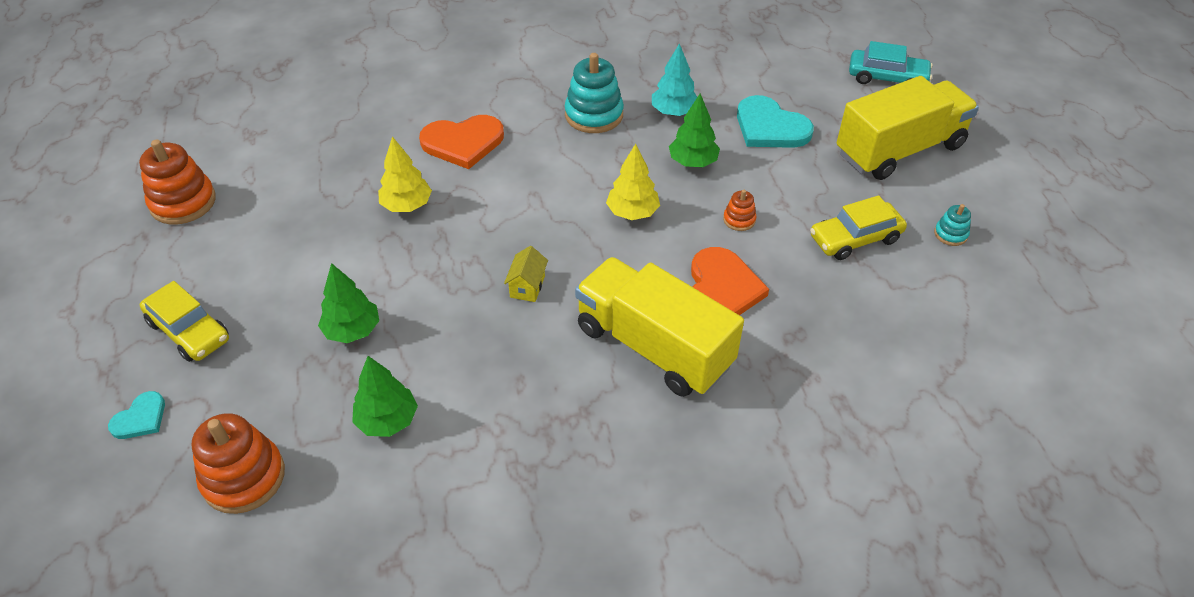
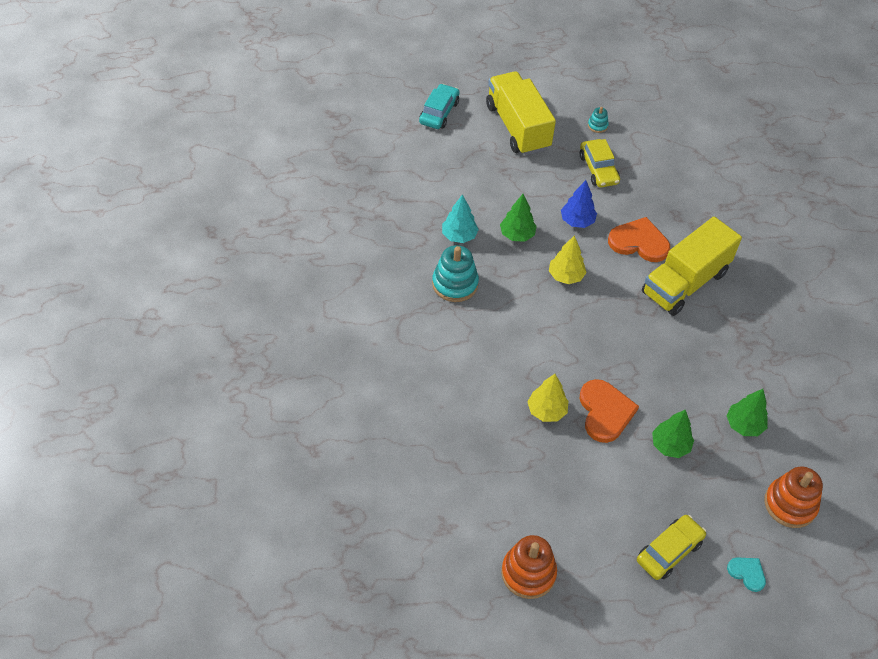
camera: 85 degrees left, 5 degrees up
orange heart [419,115,504,169] -> orange heart moved to [580,379,639,443]
yellow house [504,246,548,302] -> none
orange stacking toy [723,190,757,231] -> blue tree [561,180,597,228]
turquoise heart [737,95,814,148] -> none

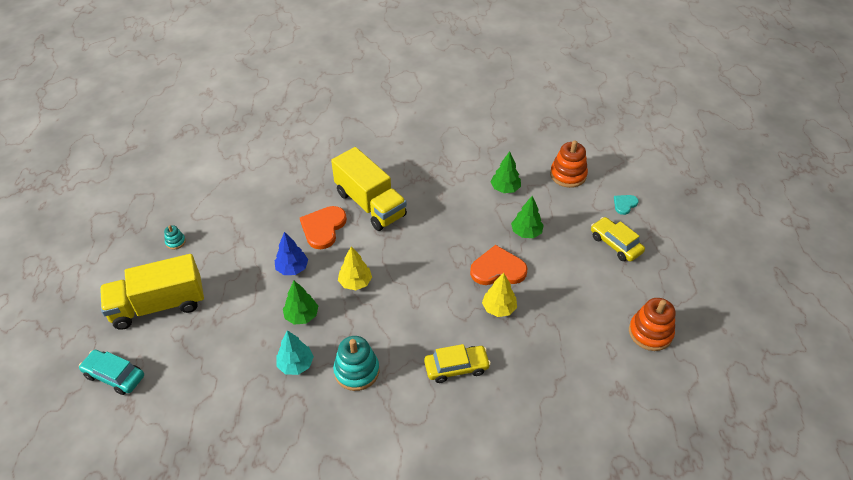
camera: 85 degrees left, 5 degrees down
yellow car [580,139,620,187] -> yellow car moved to [424,344,491,383]

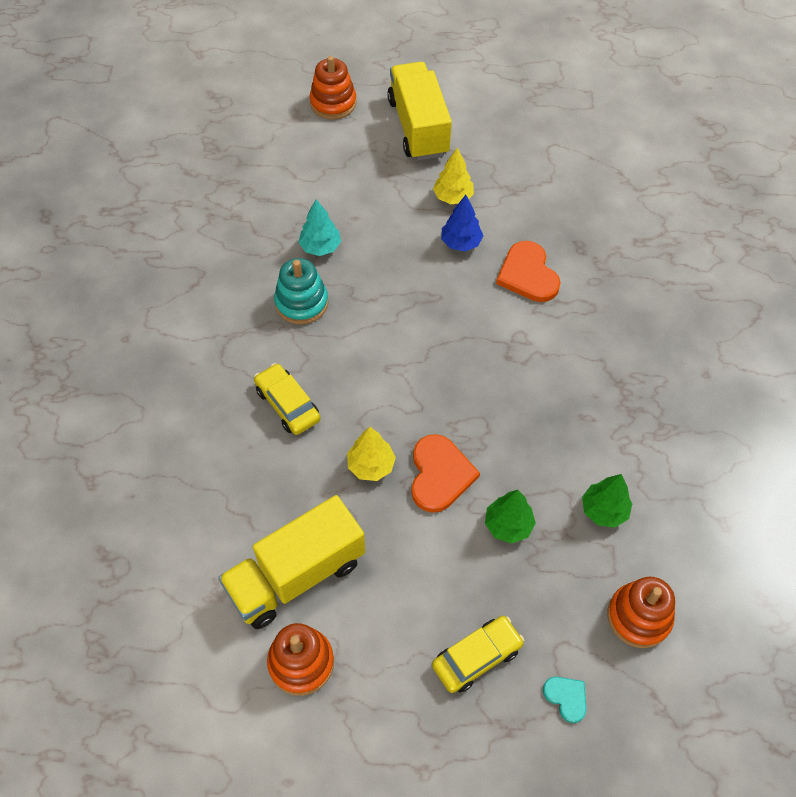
camera: 95 degrees right, 10 degrees up
turquoise car [79,350,144,395] -> orange stacking toy [309,56,357,120]
turquoise stacking toy [164,225,186,250] -> none
green tree [283,281,318,325] -> none
orange heart [300,206,347,249] -> orange heart turned 135 degrees counterclockwise [496,241,561,302]
yellow truck [331,147,407,231] -> yellow truck moved to [218,495,365,629]
yellow tree [338,246,372,290] -> yellow tree moved to [433,148,474,204]
yellow car [424,344,491,383] -> yellow car turned 150 degrees clockwise [254,363,320,435]

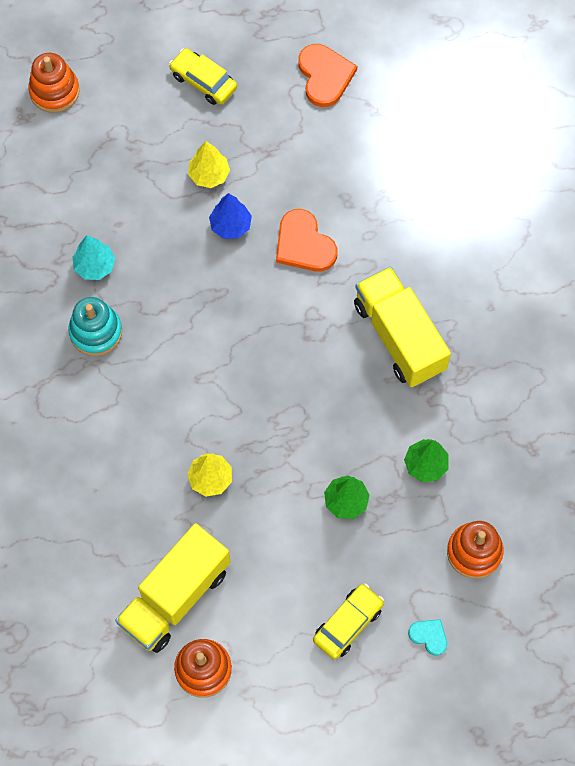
camera: 15 degrees left, 10 degrees up
yellow car [254,363,320,435] -> yellow car moved to [169,48,237,105]
yellow truck [387,62,452,161] -> yellow truck moved to [354,267,451,387]
orange heart [411,434,480,513] -> orange heart moved to [298,44,357,107]

